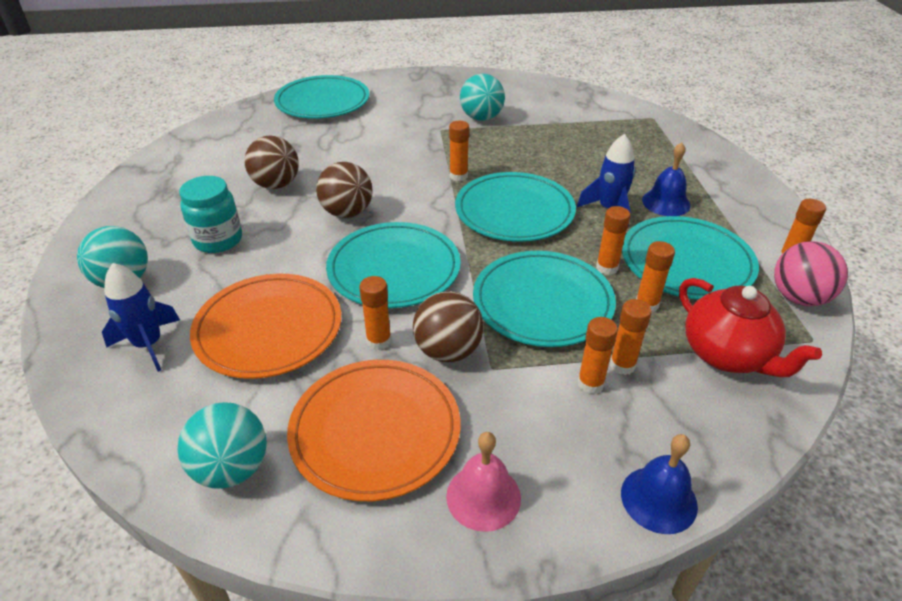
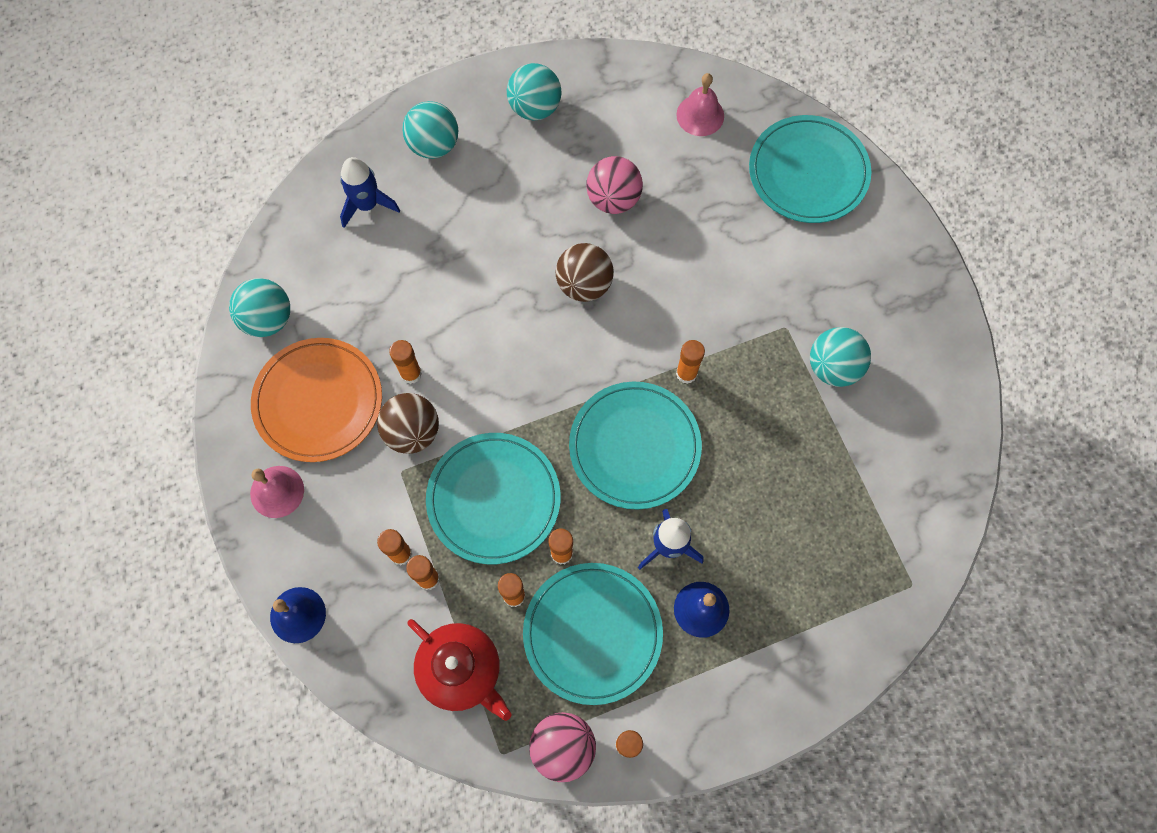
camera: 75 degrees right, 30 degrees up
turquoise jar [179,176,242,253] -> none
orange plate [190,274,341,379] -> none
brown ball [244,136,299,189] -> pink ball [586,156,643,214]
turquoise plate [326,222,461,308] -> none
red teapot [679,278,822,378] -> red teapot turned 90 degrees counterclockwise [407,619,512,721]
none -> turquoise ball [507,63,561,121]
none -> pink bell [676,73,724,136]

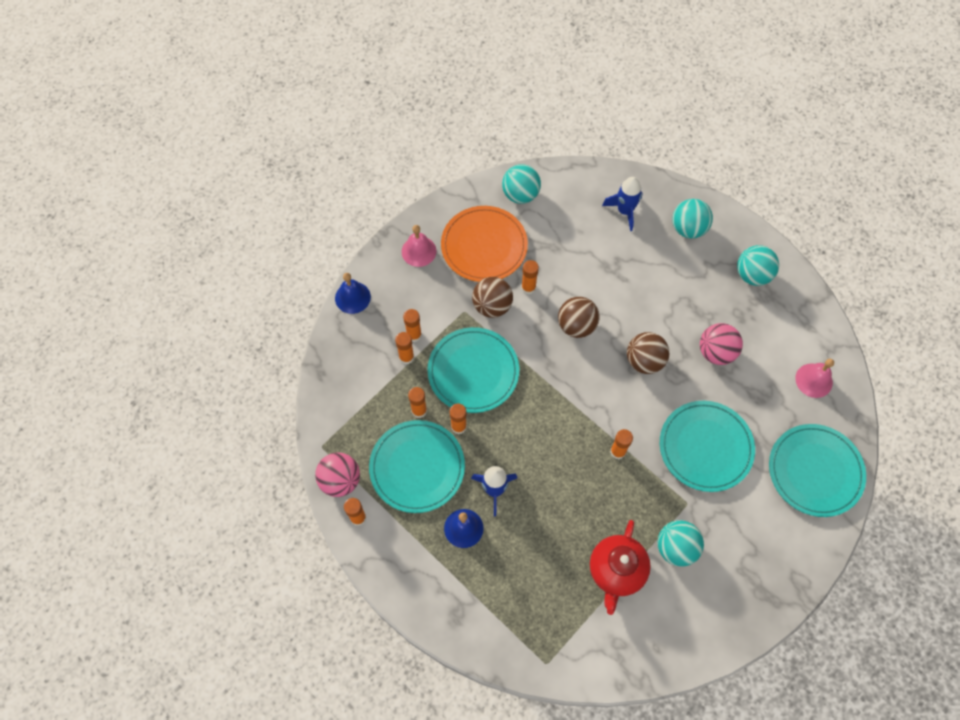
camera: 65 degrees right, 5 degrees down
red teapot [407,619,512,721] -> red teapot moved to [590,520,651,615]
turquoise plate [569,382,702,510] -> turquoise plate moved to [660,401,755,492]
none -> brown ball [558,297,600,338]

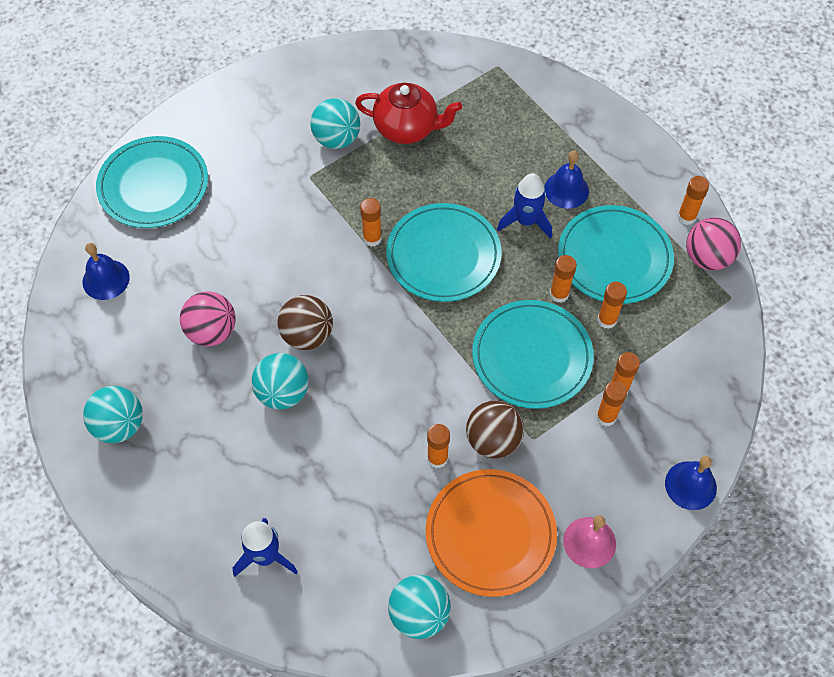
camera: 170 degrees left, 5 degrees down
brown ball [558,297,600,338] -> none
red teapot [590,520,651,615] -> red teapot turned 75 degrees clockwise [355,83,462,144]
turquoise plate [660,401,755,492] -> turquoise plate moved to [386,203,502,302]
turquoise ball [672,199,713,239] -> turquoise ball moved to [252,353,309,409]
pink bell [795,359,834,398] -> blue bell [83,243,130,300]

